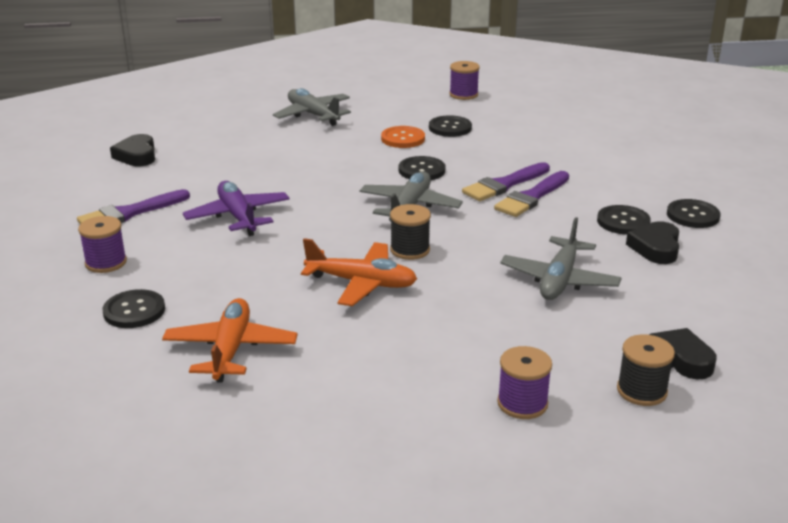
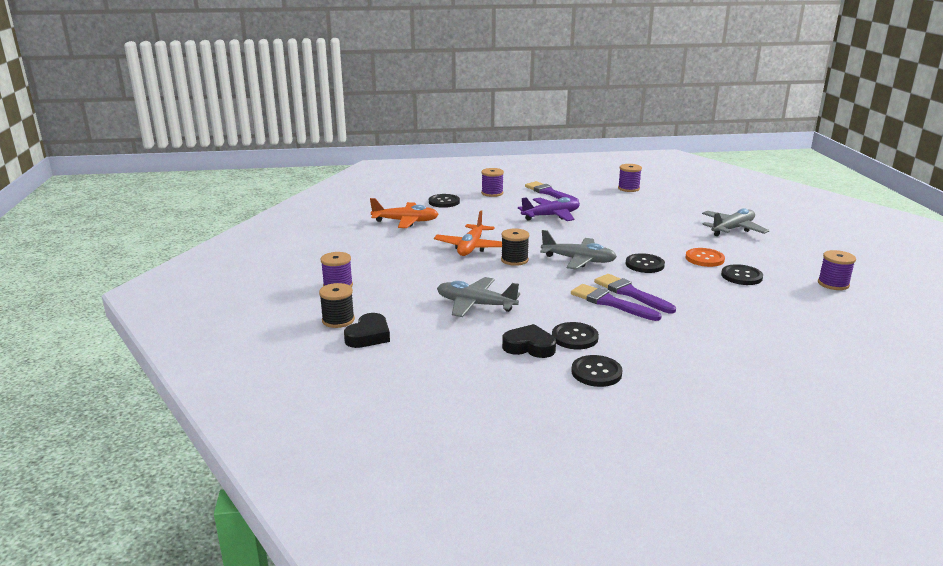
camera: 90 degrees right, 5 degrees down
black heart [110,134,155,166] -> purple spool [618,164,642,192]

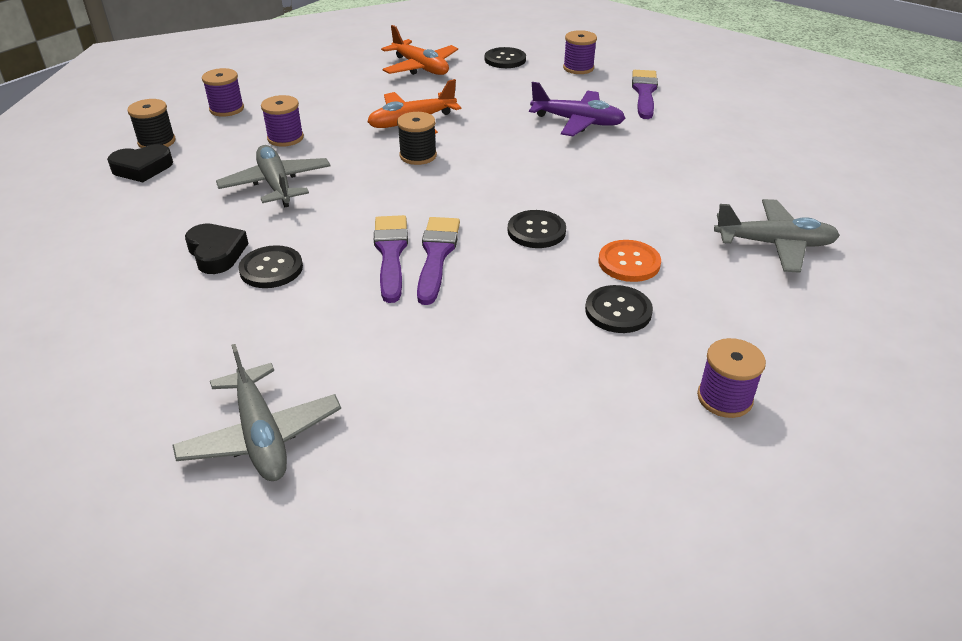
camera: 45 degrees right, 15 degrees up
grey plane [540,230,617,270] -> grey plane moved to [172,344,341,481]
black button [571,355,623,387] -> none
purple spool [618,164,642,192] -> purple spool moved to [261,95,304,147]

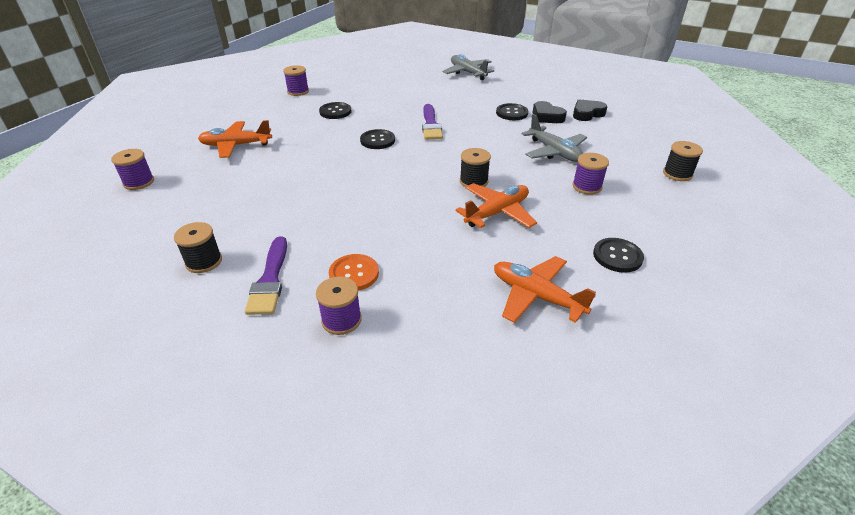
camera: 170 degrees right, 0 degrees up
black heart [107,144,173,182] -> black heart moved to [573,99,607,121]
purple spool [202,68,244,117] -> purple spool moved to [111,149,154,190]
purple brush [374,215,408,303] -> none
black button [485,47,526,68] -> black button moved to [593,238,644,273]
purple plane [529,82,626,136] -> none
orange button [598,240,661,282] -> orange button moved to [329,254,379,291]
grey plane [714,199,840,273] -> orange plane [198,120,272,158]
none -> black spool [174,222,222,273]

